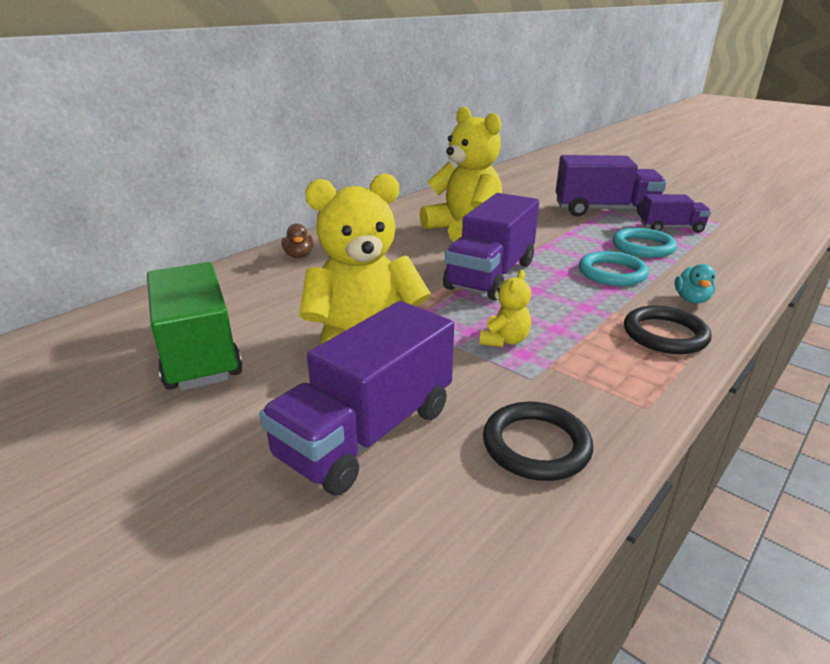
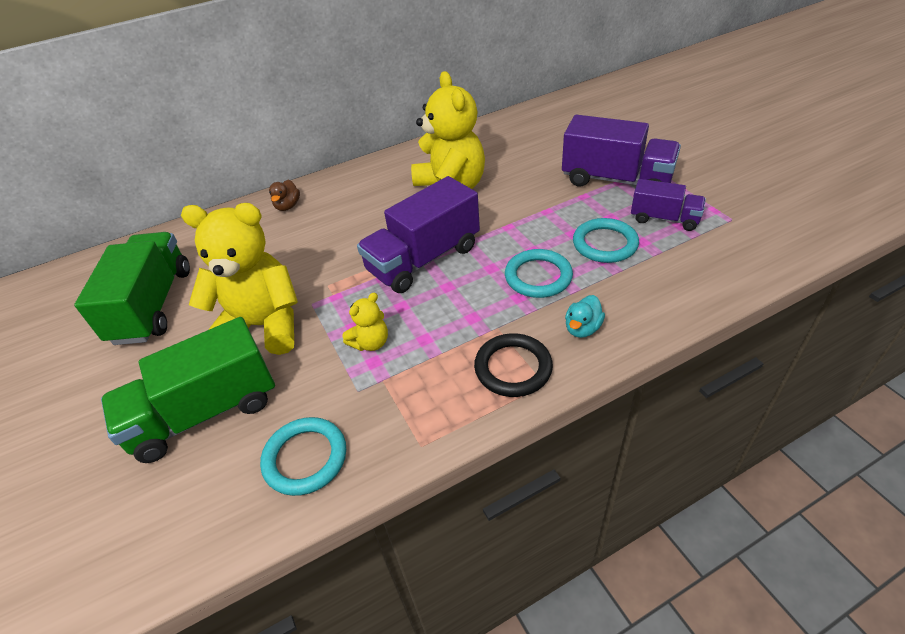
camera: 25 degrees right, 15 degrees up
purple truck [259,301,454,496] -> green truck [101,317,275,463]
black ring [483,402,593,481] -> turquoise ring [260,417,346,496]

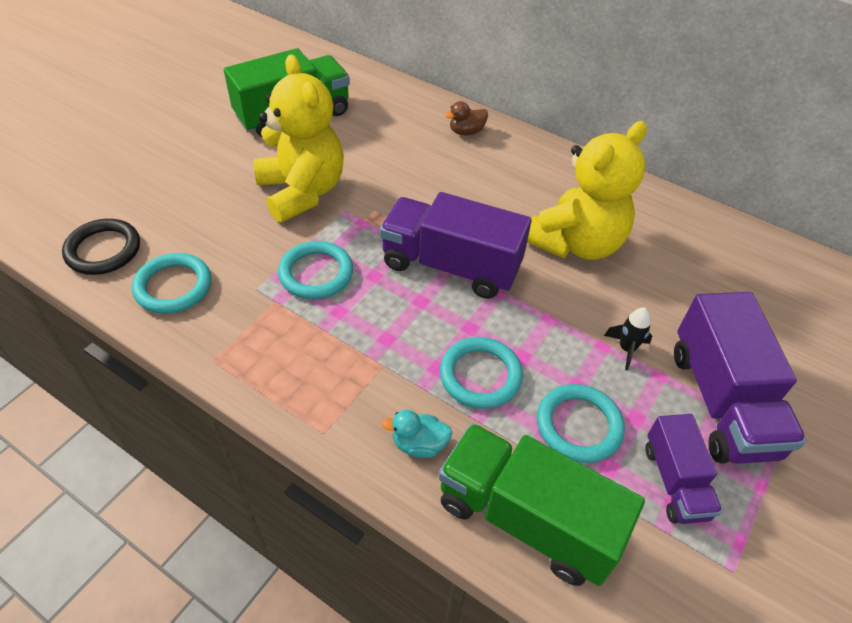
camera: 55 degrees right, 5 degrees up
green truck [101,317,275,463] -> green truck moved to [438,423,645,586]
yellow teddy bear [342,293,388,351] -> turquoise ring [278,241,353,299]
black ring [474,333,553,397] -> black ring moved to [62,219,140,275]
none -> black rocket [604,308,652,370]

